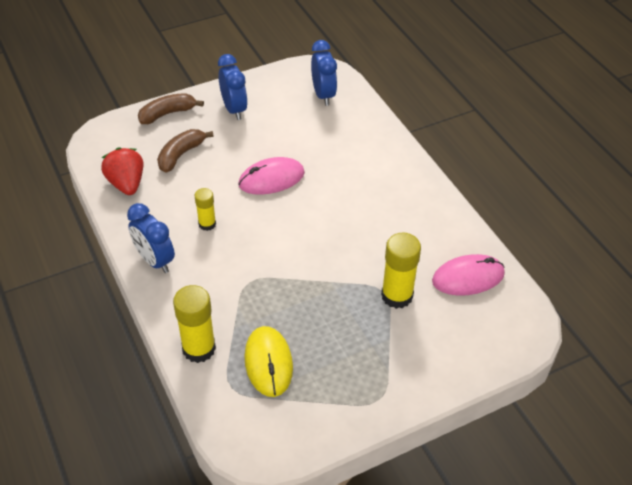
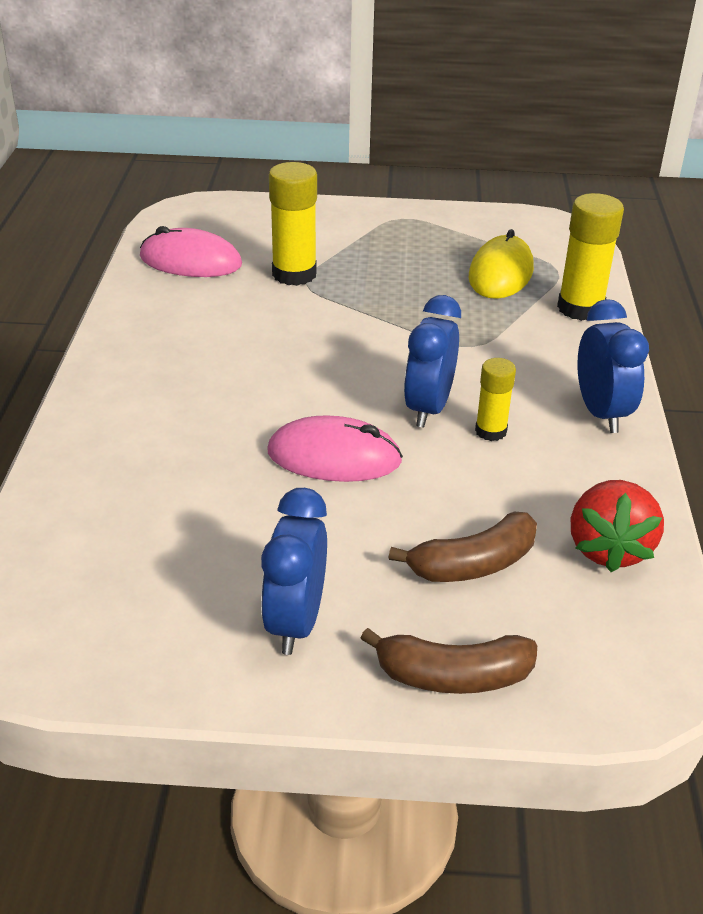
camera: 150 degrees left, 10 degrees down
blue clock [311,40,337,106] -> blue clock moved to [404,295,461,428]

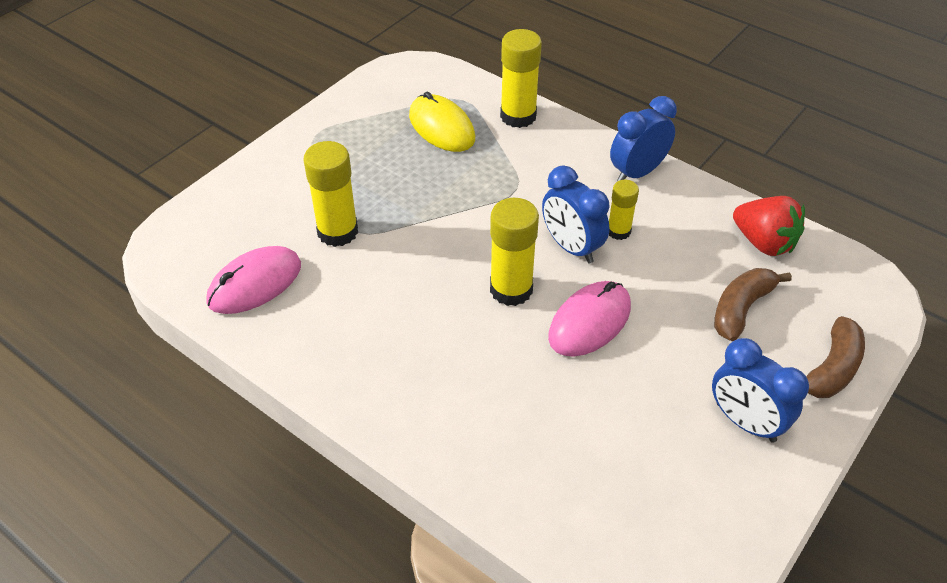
camera: 55 degrees left, 10 degrees up
brown banana [388,512,537,582] -> brown banana turned 150 degrees counterclockwise [714,268,792,341]
blue clock [577,299,649,433] -> blue clock turned 60 degrees counterclockwise [610,96,677,181]
none -> yellow glue stick [490,198,539,306]

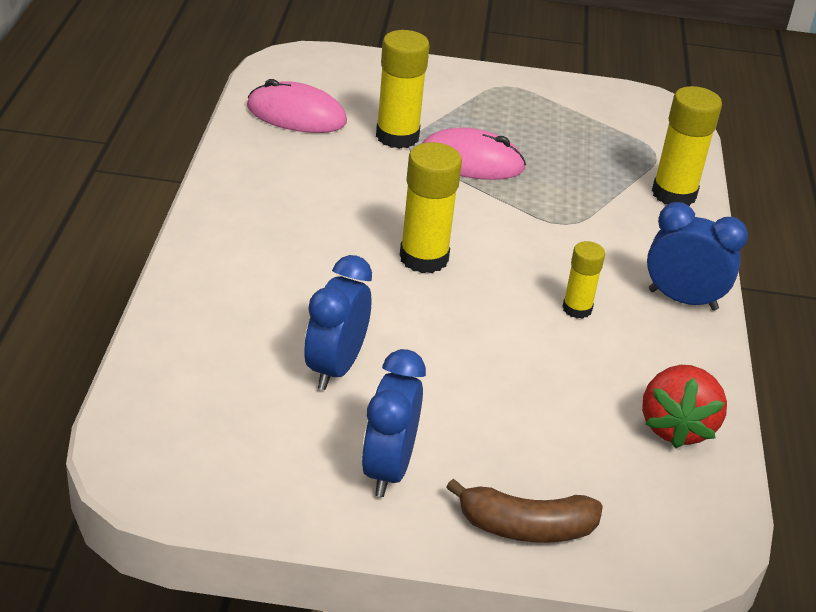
camera: 55 degrees right, 10 degrees down
yellow mouse [409,92,475,152] -> none
blue clock [542,165,610,263] -> blue clock moved to [304,255,372,390]
pink mouse [548,281,631,357] -> pink mouse moved to [421,128,526,180]
brown banana [714,268,792,341] -> none

